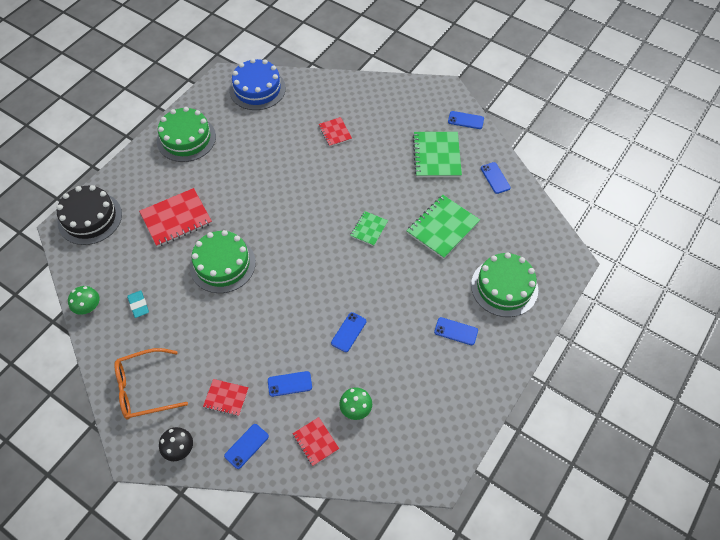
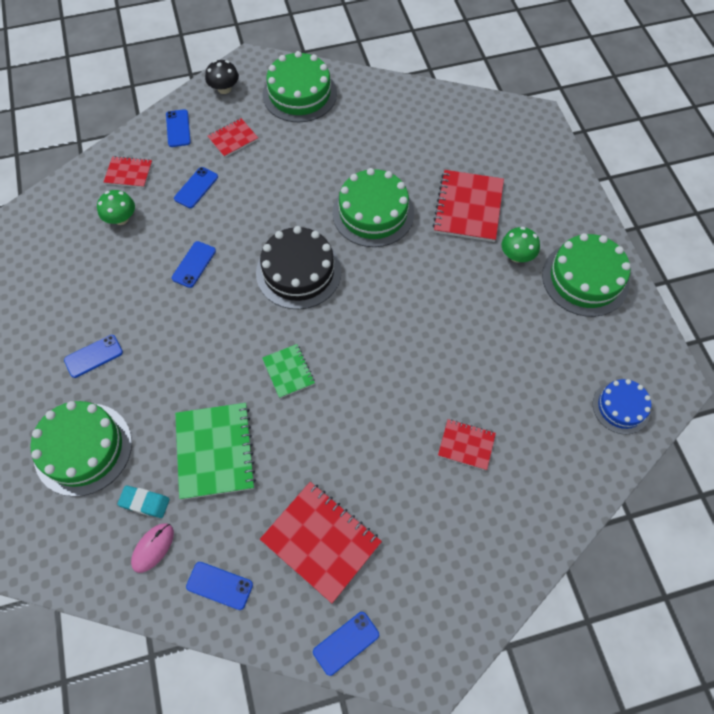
camera: 130 degrees right, 5 degrees up
black cake [57,185,122,245] -> black cake moved to [256,226,342,309]
green mushroom [68,286,99,315] -> green mushroom moved to [502,227,540,262]
orange glasses [114,348,188,420] -> green cake [263,51,337,122]
turquoise eraser [127,290,149,318] -> turquoise eraser moved to [117,485,170,518]
blue cake [229,58,286,110] -> blue cake [593,379,651,434], size x0.60
blue phone [331,312,366,352] -> blue phone turned 45 degrees clockwise [172,241,216,288]
green notebook [413,132,462,177] -> red notebook [260,482,382,603]
none -> pink mouse [131,523,174,573]

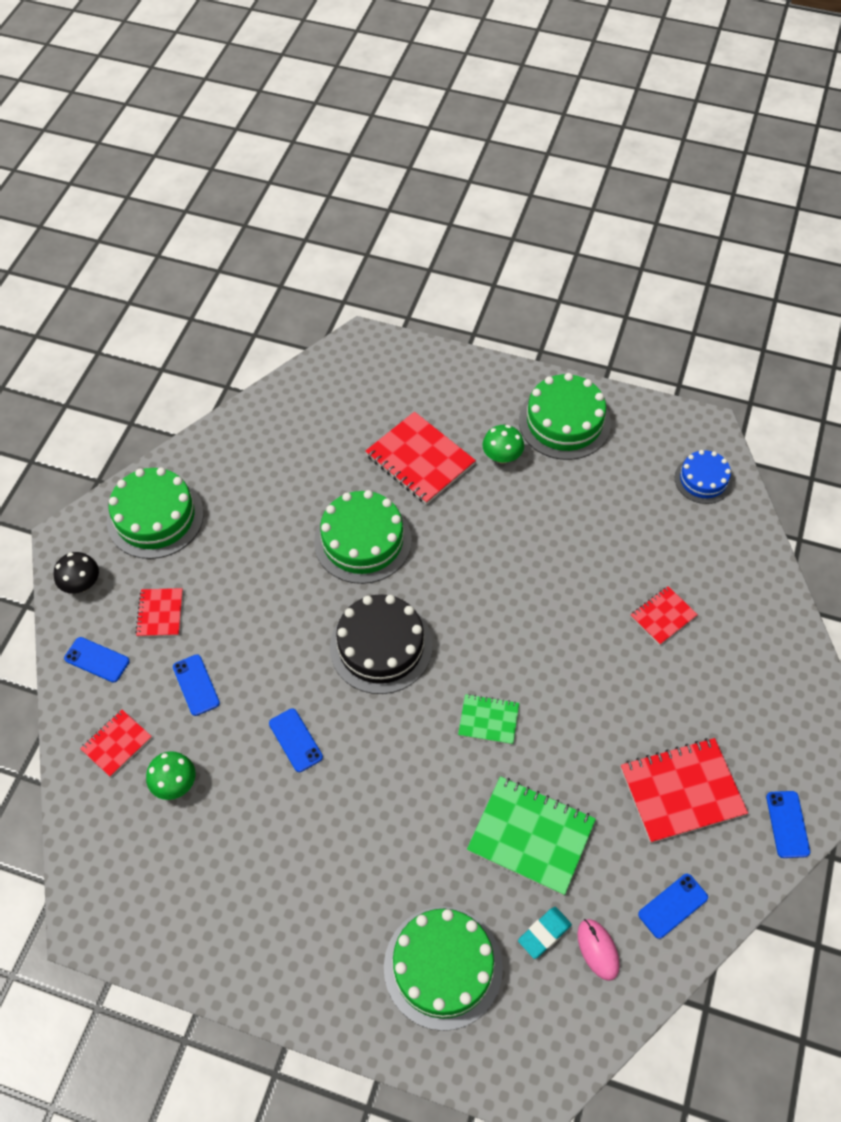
camera: 55 degrees left, 5 degrees down
blue phone [64,335,123,378] -> none

